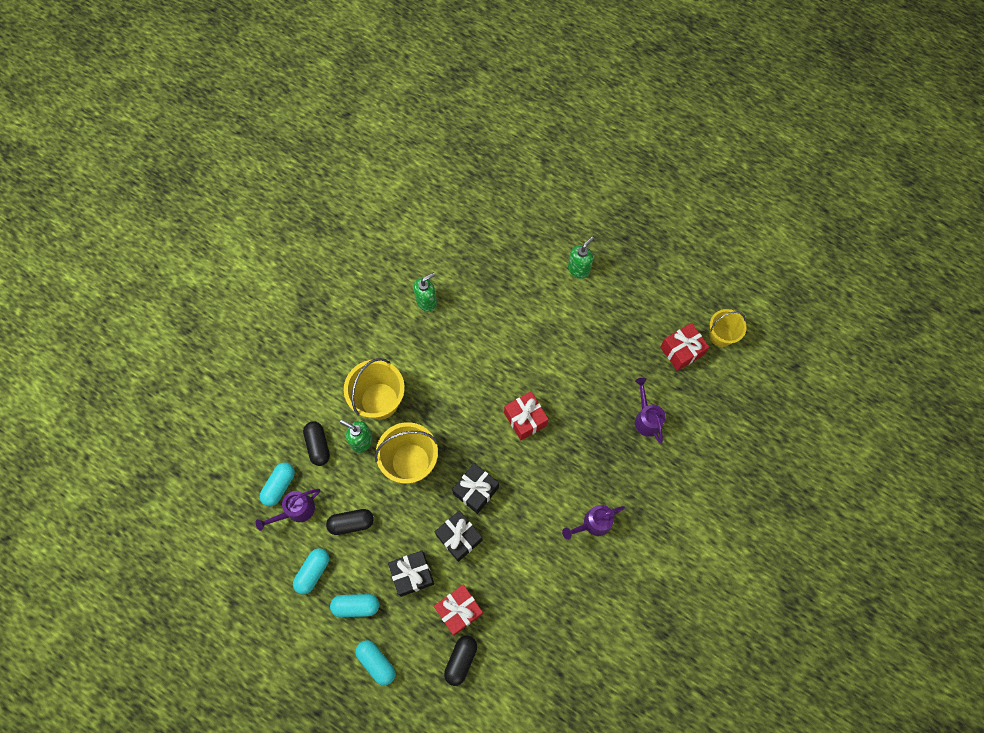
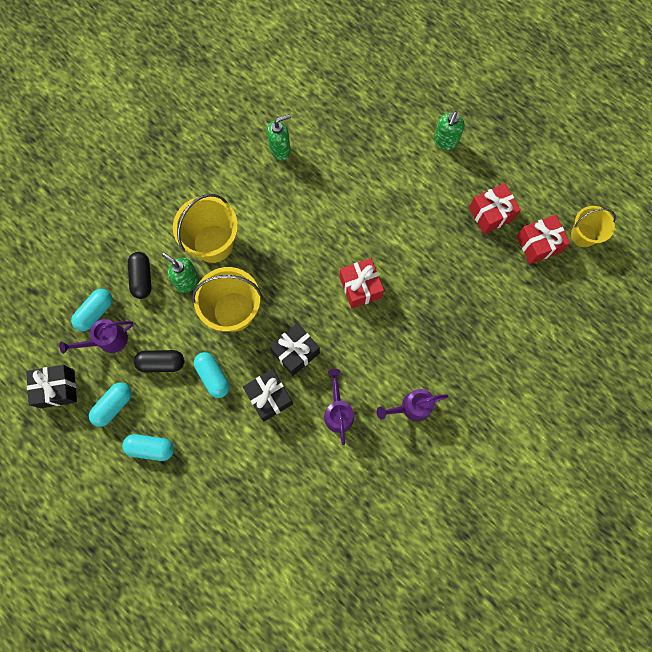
camera: 10 degrees right, 5 degrees up
turquoise capsule [355,640,395,686] -> turquoise capsule moved to [194,352,230,398]
black gift [388,550,434,597] -> black gift moved to [26,365,77,408]
red gift [434,584,483,635] -> red gift moved to [469,183,521,234]
black capsule [444,635,477,686] -> none
green soap dispenser [568,236,594,279] -> green soap dispenser turned 150 degrees clockwise [434,111,465,150]
purple watering can [635,378,666,443] -> purple watering can moved to [324,369,354,445]

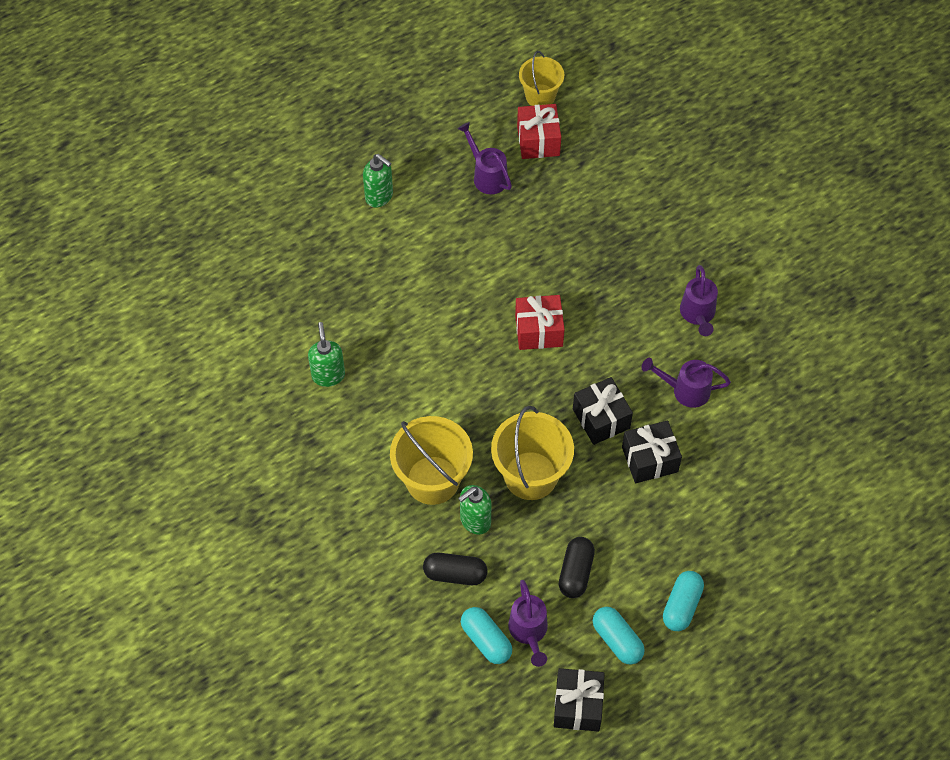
camera: 75 degrees left, 15 degrees down
turquoise capsule [194,352,230,398] -> none
red gift [469,183,521,234] -> purple watering can [457,122,512,194]

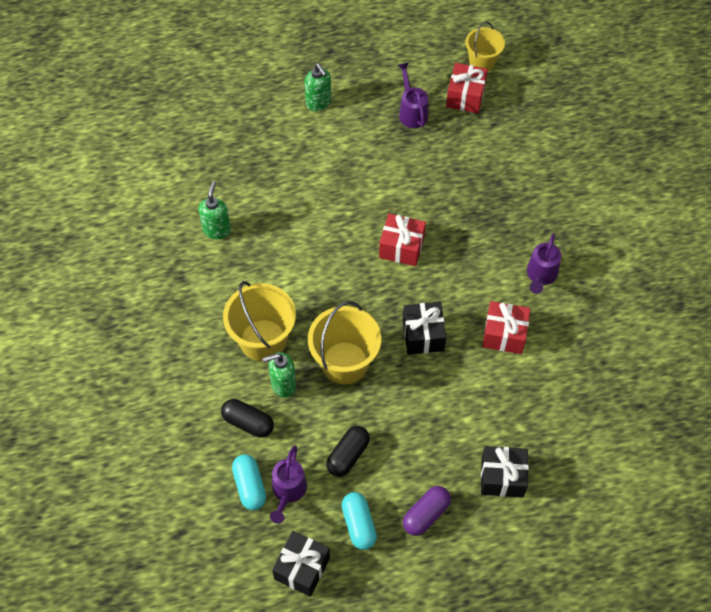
camera: 20 degrees right, 0 degrees up
black gift [622,420,682,483] -> black gift moved to [481,446,529,497]
purple watering can [642,358,731,408] -> red gift [482,301,530,354]
turquoise capsule [663,571,704,631] -> purple capsule [403,486,451,536]

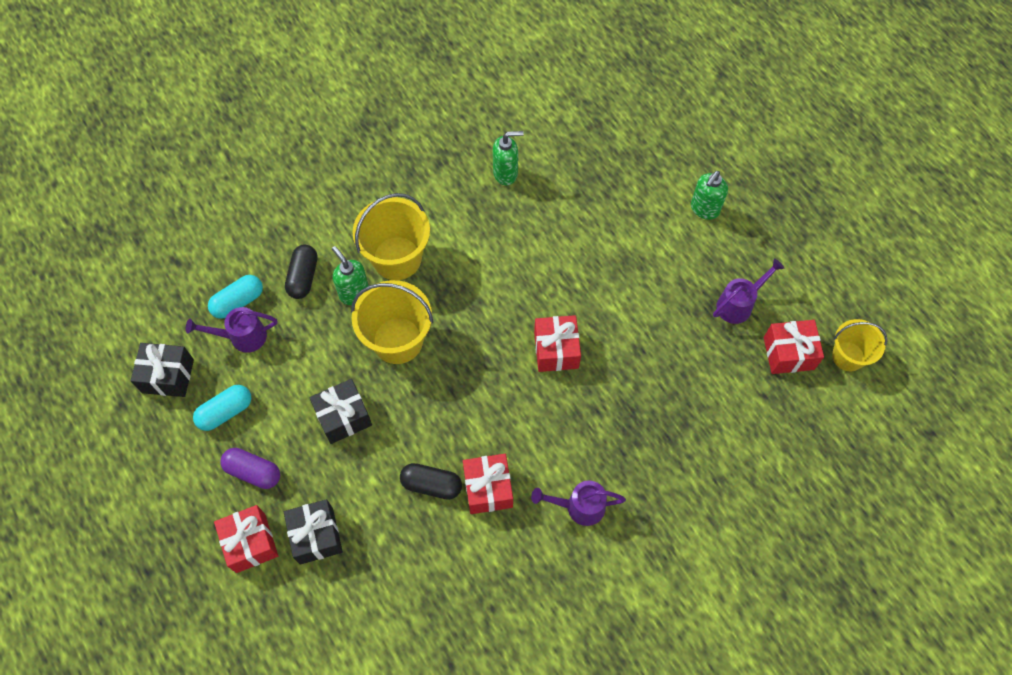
camera: 70 degrees right, 5 degrees up
black capsule [326,426,370,477] -> black capsule moved to [400,463,462,500]
black gift [403,302,446,355] -> black gift moved to [309,379,372,444]
none -> red gift [214,505,278,573]

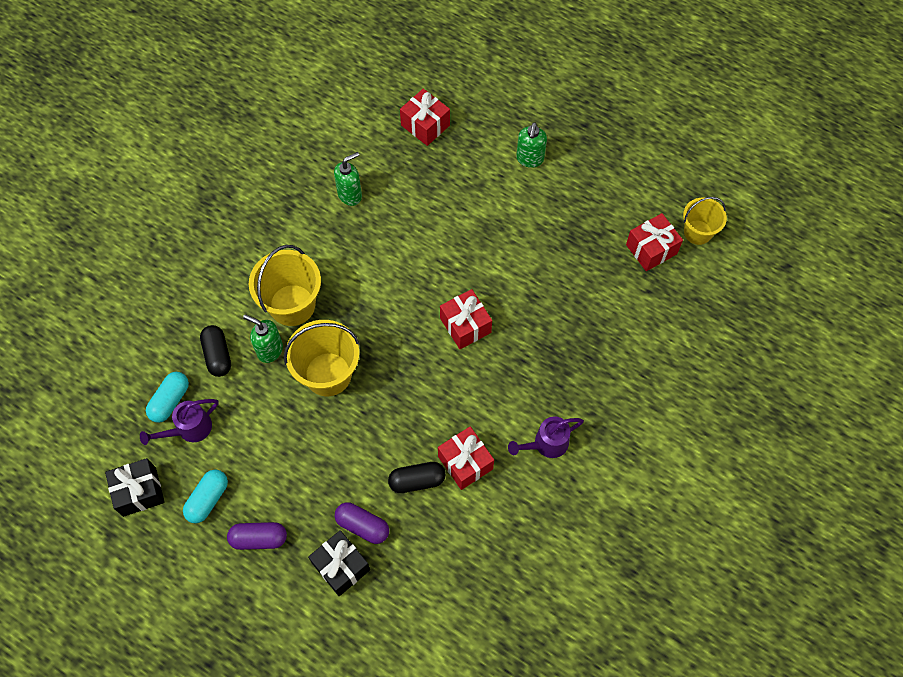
camera: 25 degrees left, 0 degrees up
red gift [214,505,278,573] -> red gift moved to [400,89,450,146]
black gift [309,379,372,444] -> none
purple watering can [713,258,785,324] -> none
none -> purple capsule [335,502,389,544]

